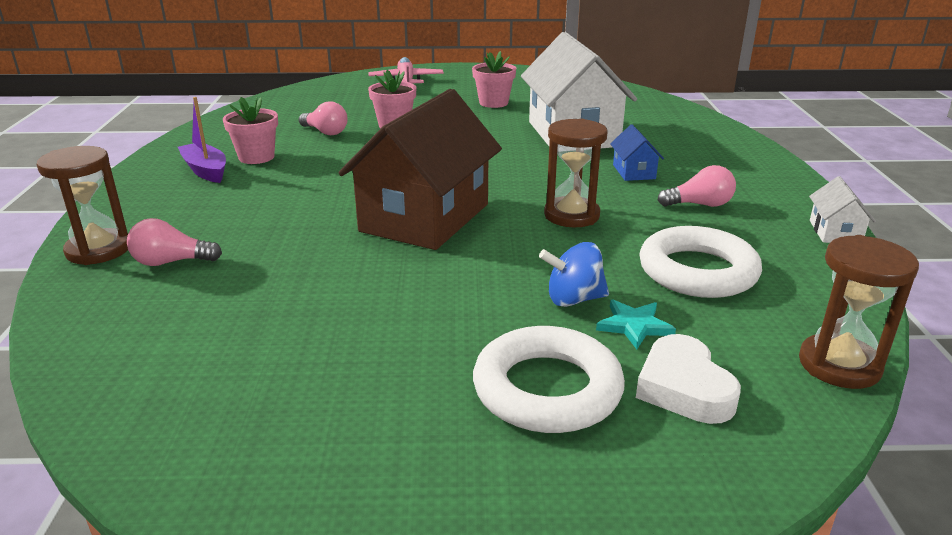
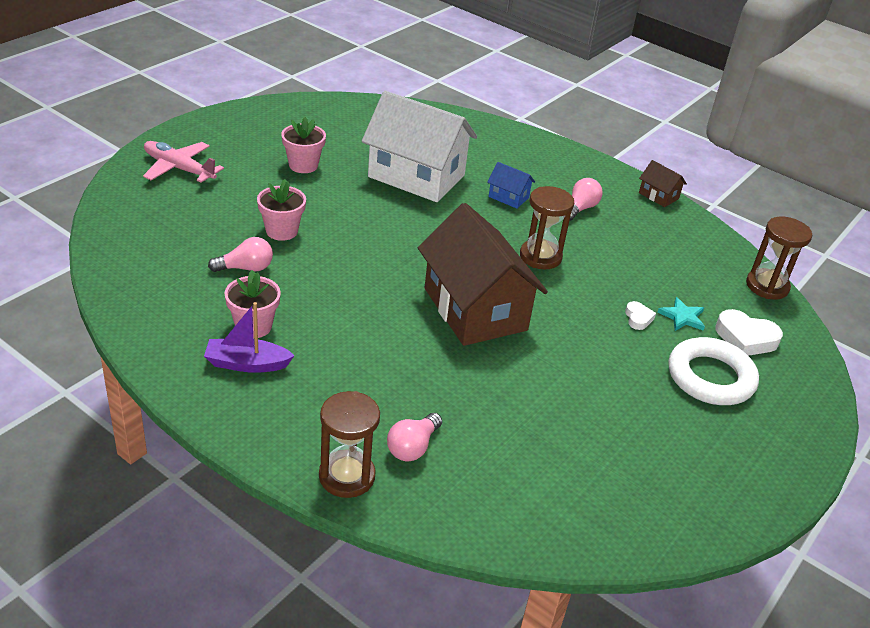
camera: 55 degrees left, 10 degrees up
blue spinning top [539,242,609,307] -> white heart [625,301,656,330]
white ring [639,226,762,298] -> none
white house [809,176,876,243] -> brown house [639,160,687,207]

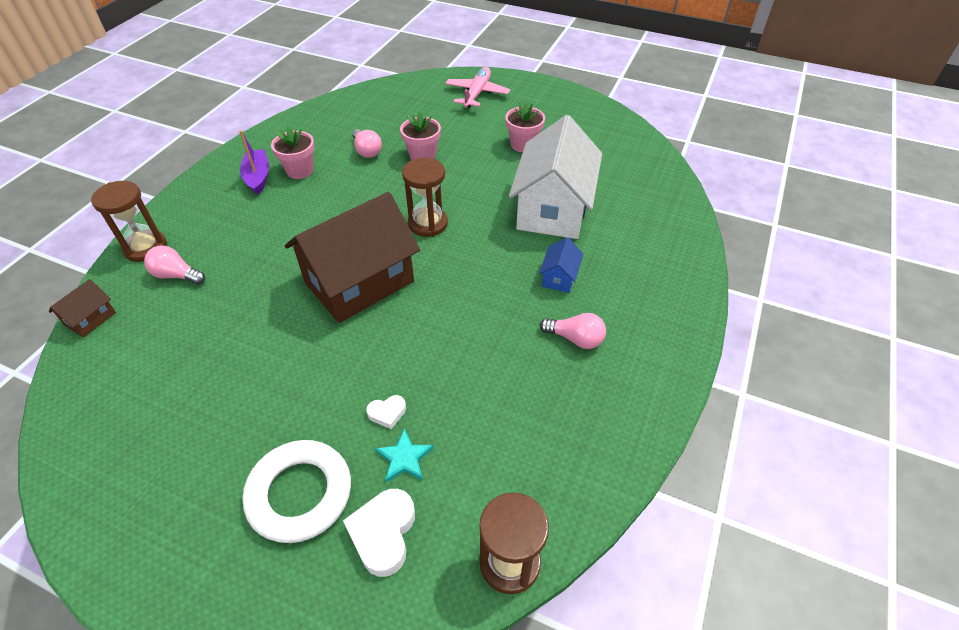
camera: 80 degrees right, 10 degrees up
brown hourglass [520,186,574,269] -> brown hourglass moved to [402,158,448,237]
brown house [639,160,687,207] -> brown house moved to [49,279,116,338]

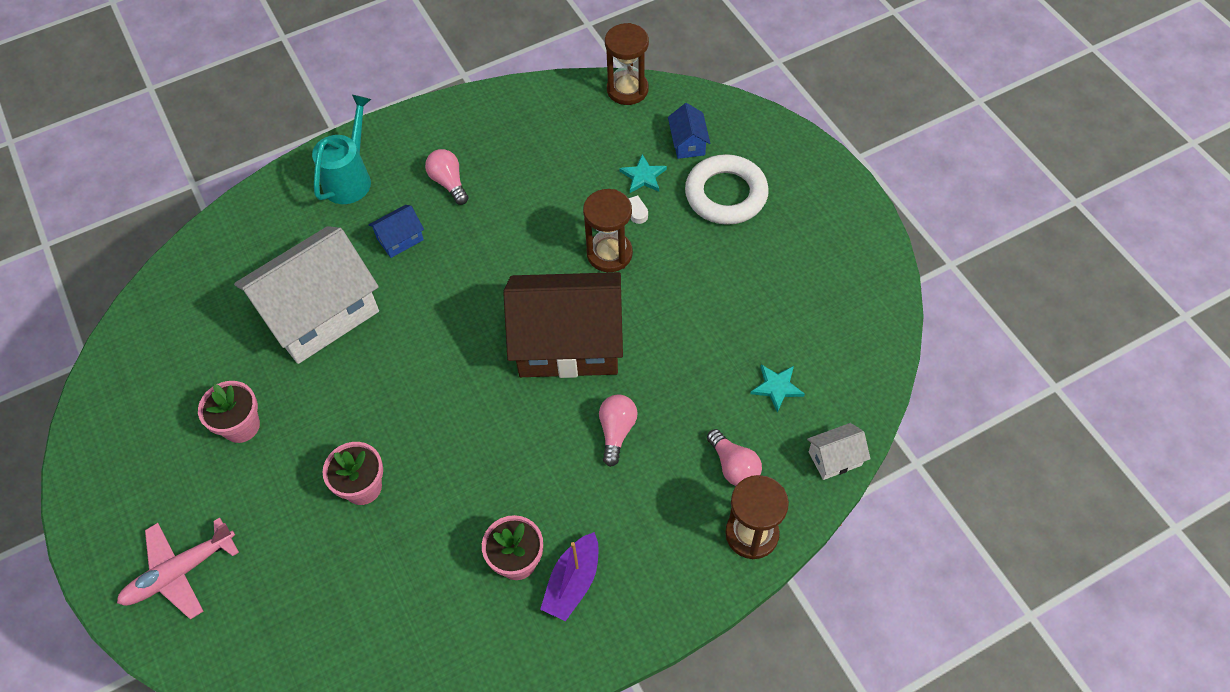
camera: 140 degrees left, 10 degrees up
brown house [49,279,116,338] -> white house [807,423,870,480]
white heart [343,489,415,577] -> blue house [668,103,710,159]
pink light bulb [353,129,382,158] -> pink light bulb moved to [599,394,638,467]
brown hourglass [402,158,448,237] -> brown hourglass moved to [583,189,633,272]
none -> turquoise watering can [312,95,371,204]
none -> turquoise star [750,364,805,413]

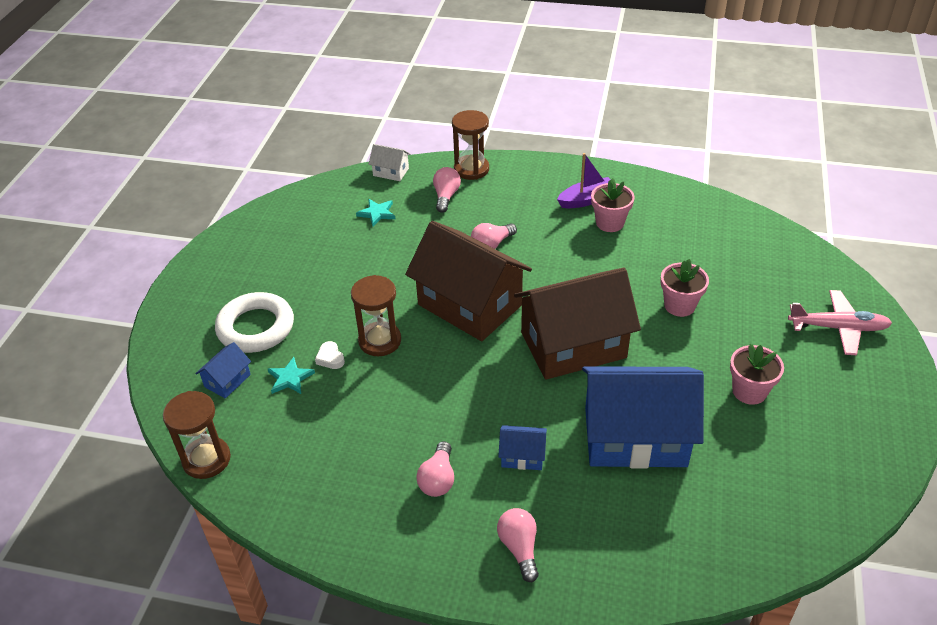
camera: 140 degrees left, 15 degrees down
white house [234,226,379,364] -> blue house [582,366,704,469]
turquoise watering can [312,95,371,204] -> pink light bulb [497,508,539,582]
none -> brown house [514,268,641,380]

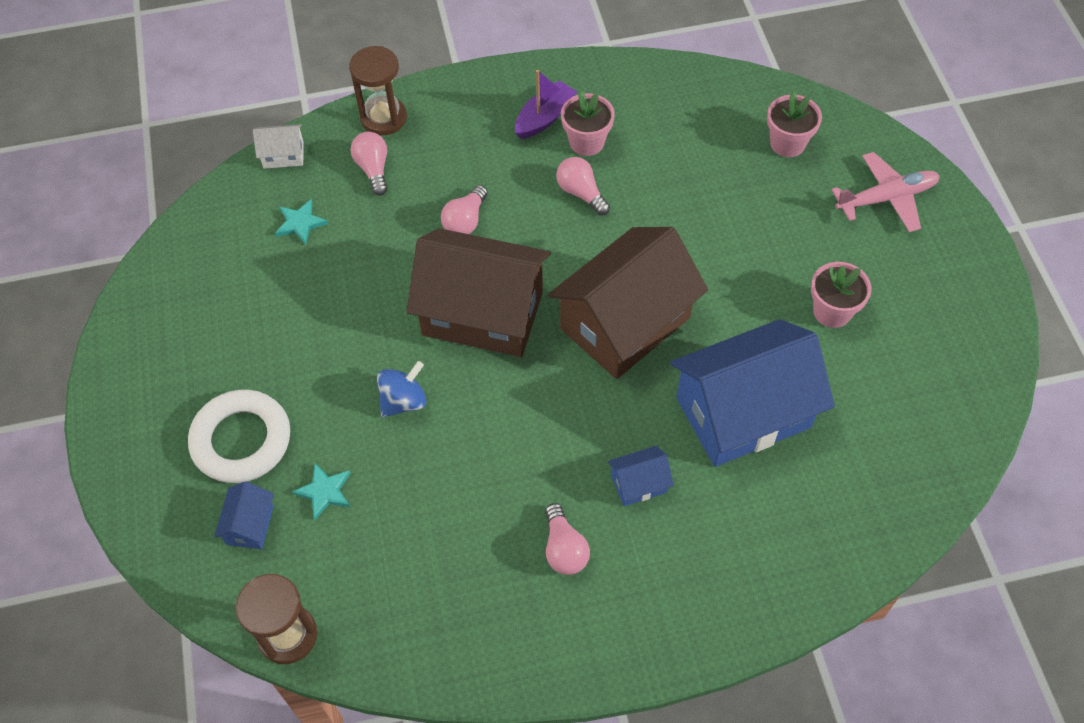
camera: 25 degrees left, 15 degrees up
white heart [315,341,345,369] -> none
brown hourglass [351,275,401,356] -> blue spinning top [377,361,427,418]
pink light bulb [497,508,539,582] -> pink light bulb moved to [556,157,610,215]
pink flower pot [660,259,709,317] -> pink flower pot moved to [767,91,822,157]

